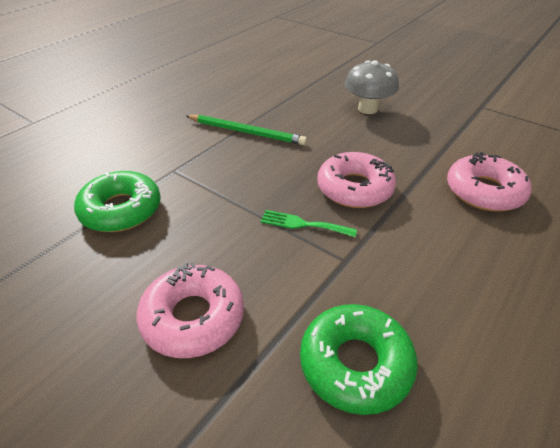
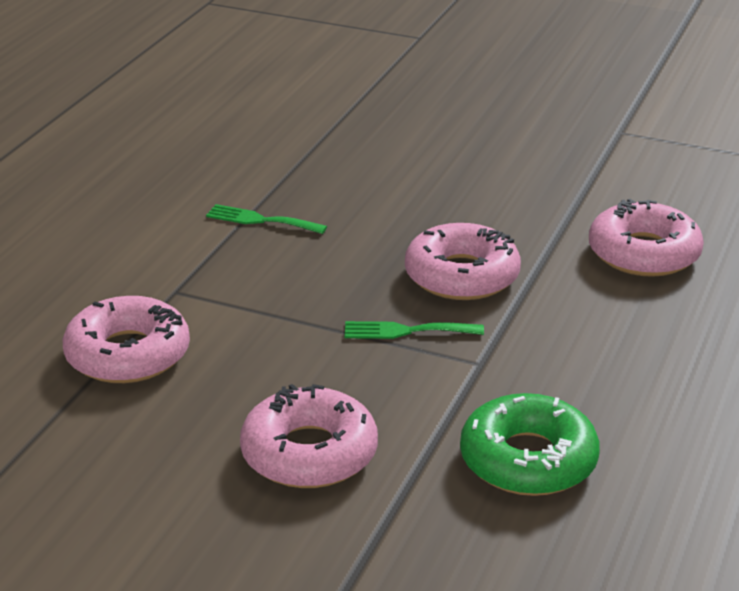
camera: 15 degrees left, 10 degrees down
green donut [74,171,161,232] -> pink donut [63,296,190,383]
green pencil [186,115,307,145] -> green fork [206,204,327,234]
grey mushroom [345,60,399,114] -> none

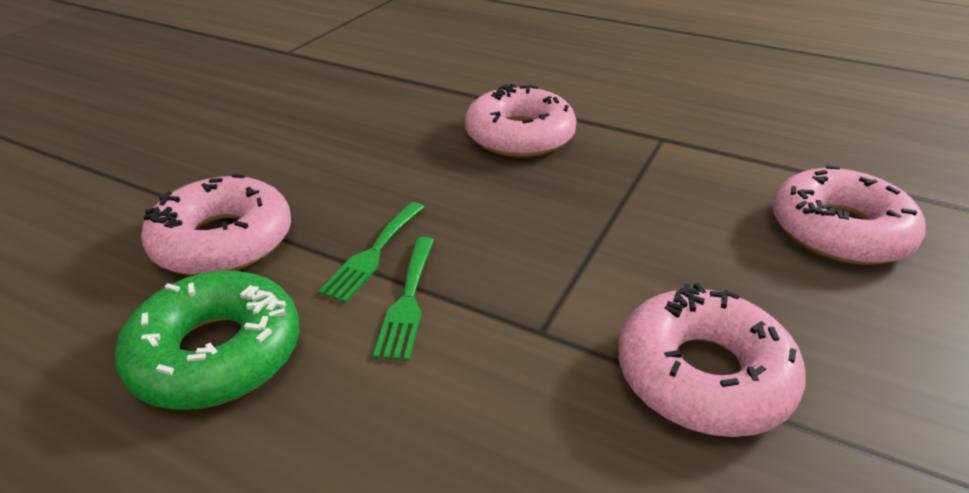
camera: 85 degrees left, 5 degrees up
green fork [345,321,484,339] -> green fork moved to [373,237,434,361]
green donut [460,393,600,496] -> green donut moved to [115,271,300,410]
pink donut [589,199,704,277] -> pink donut moved to [141,174,291,275]

